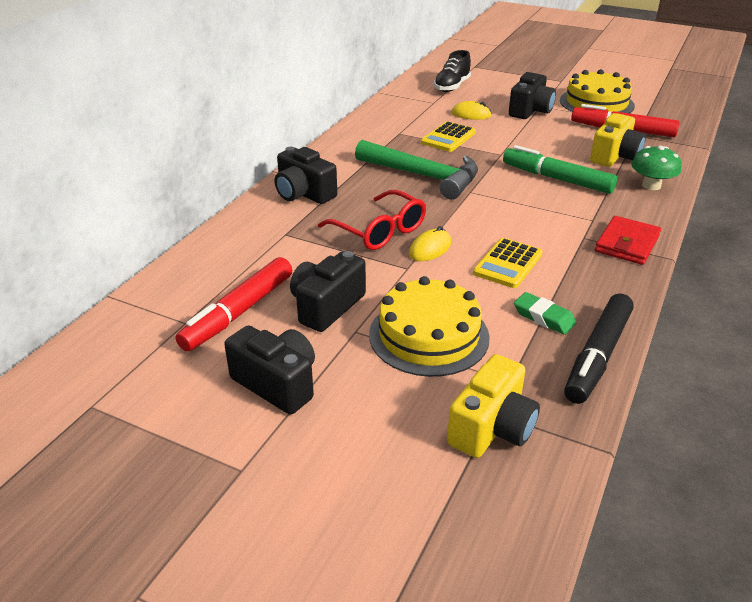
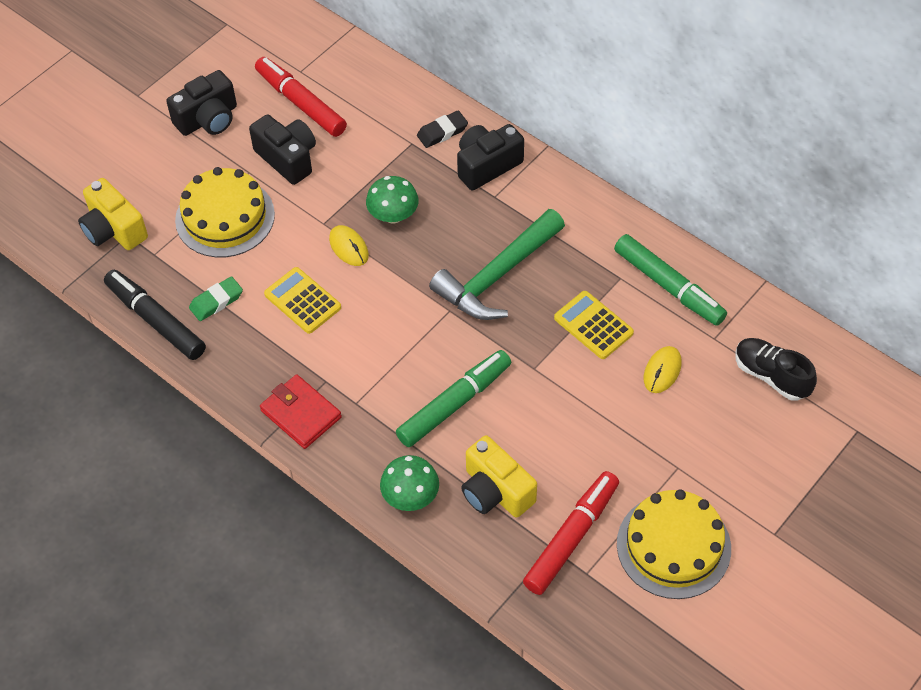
camera: 105 degrees right, 20 degrees up
red glasses [318,190,426,250] -> green mushroom [366,176,419,223]
black camera [508,72,556,119] -> none
none -> black eraser [417,111,468,148]
none -> green marker [614,234,727,326]

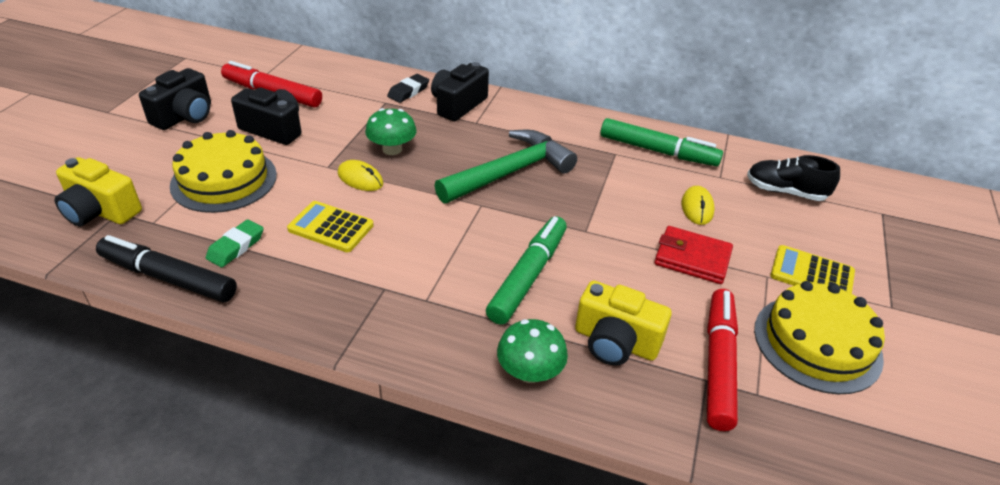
camera: 25 degrees left, 15 degrees down
red wallet [260,374,342,449] -> red wallet moved to [655,226,733,284]
green hammer [429,209,565,320] -> green hammer turned 150 degrees counterclockwise [434,130,577,203]
yellow calculator [554,291,634,359] -> yellow calculator moved to [770,245,855,294]

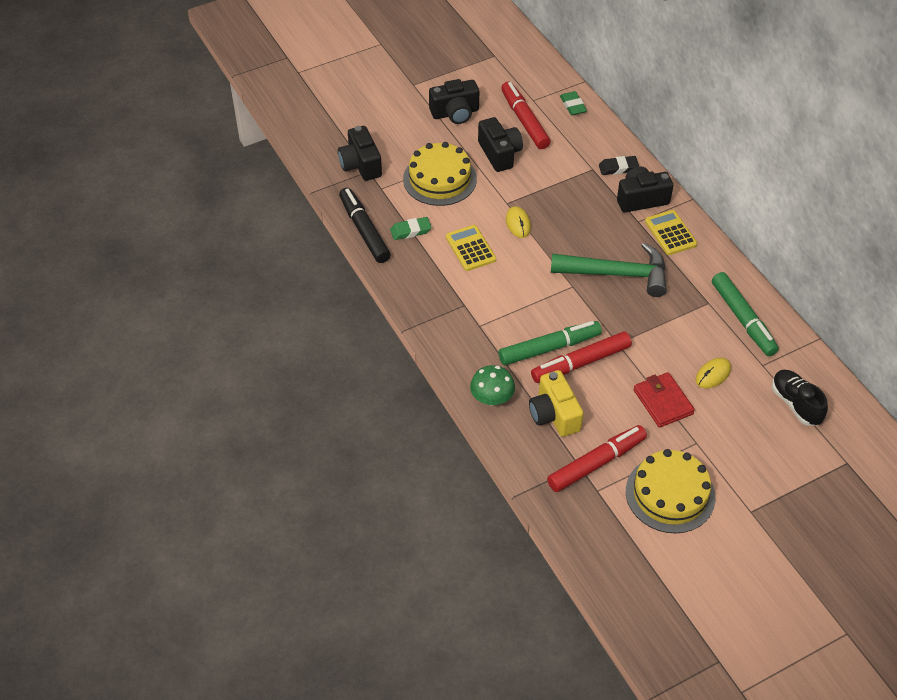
camera: 45 degrees right, 10 degrees up
yellow camera [54,157,142,226] -> black camera [338,126,382,181]
green mushroom [365,108,417,155] -> none
yellow calculator [770,245,855,294] -> yellow calculator moved to [645,210,697,255]
none -> red marker [531,331,632,383]
none -> green eraser [560,91,587,115]

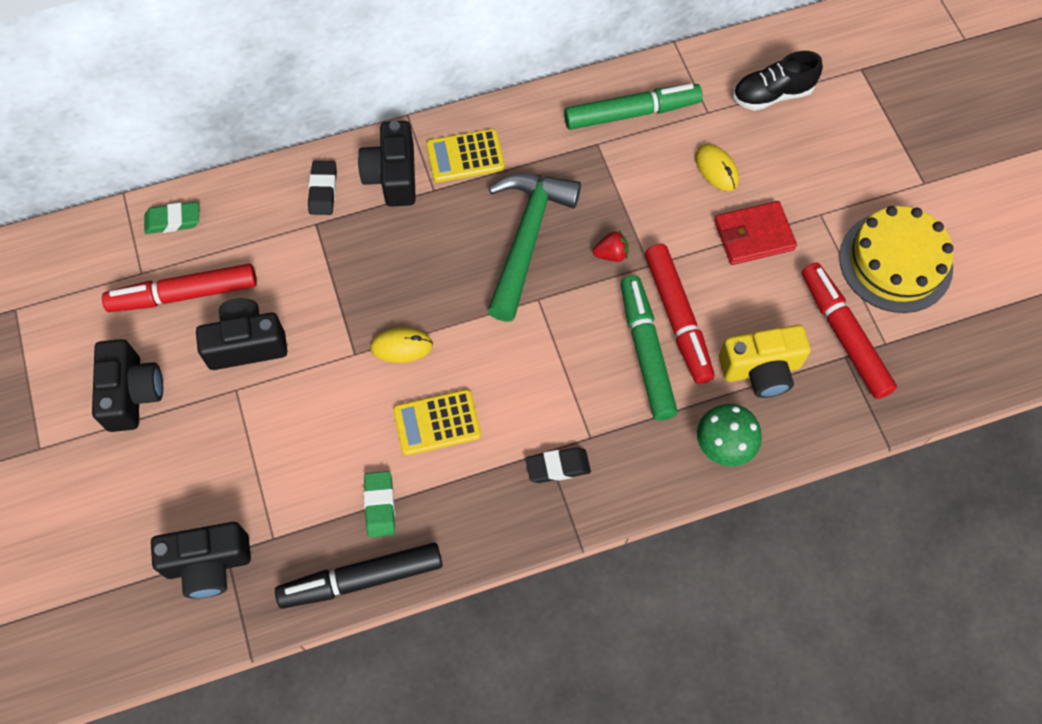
camera: 80 degrees left, 15 degrees up
yellow cake [403,142,477,206] -> none
none -> black eraser [526,447,591,483]
none -> red strawberry [593,231,628,262]

